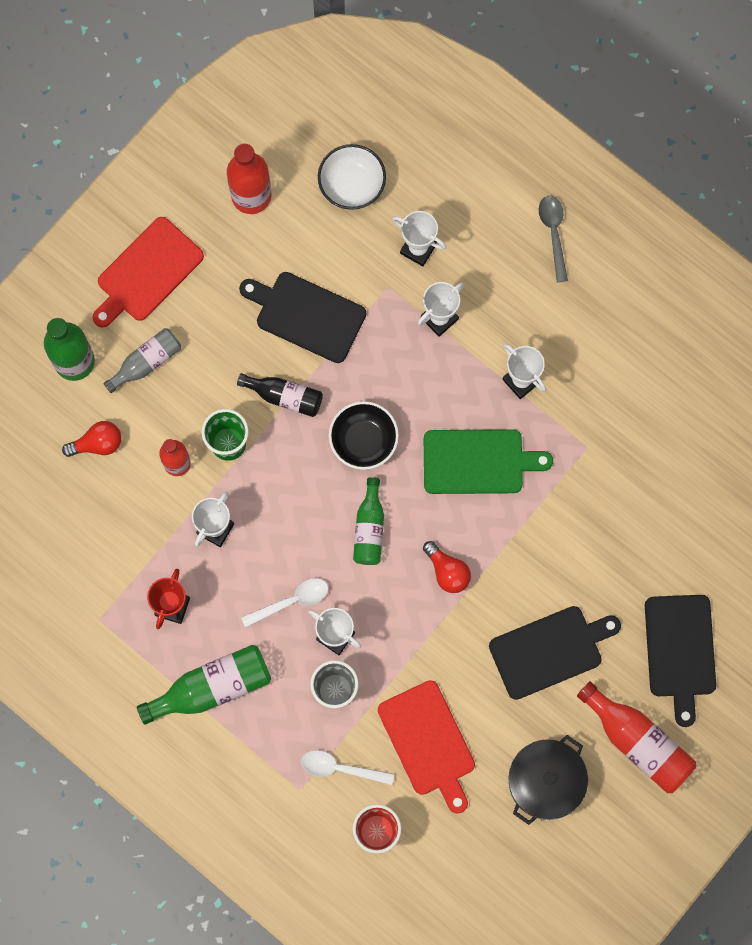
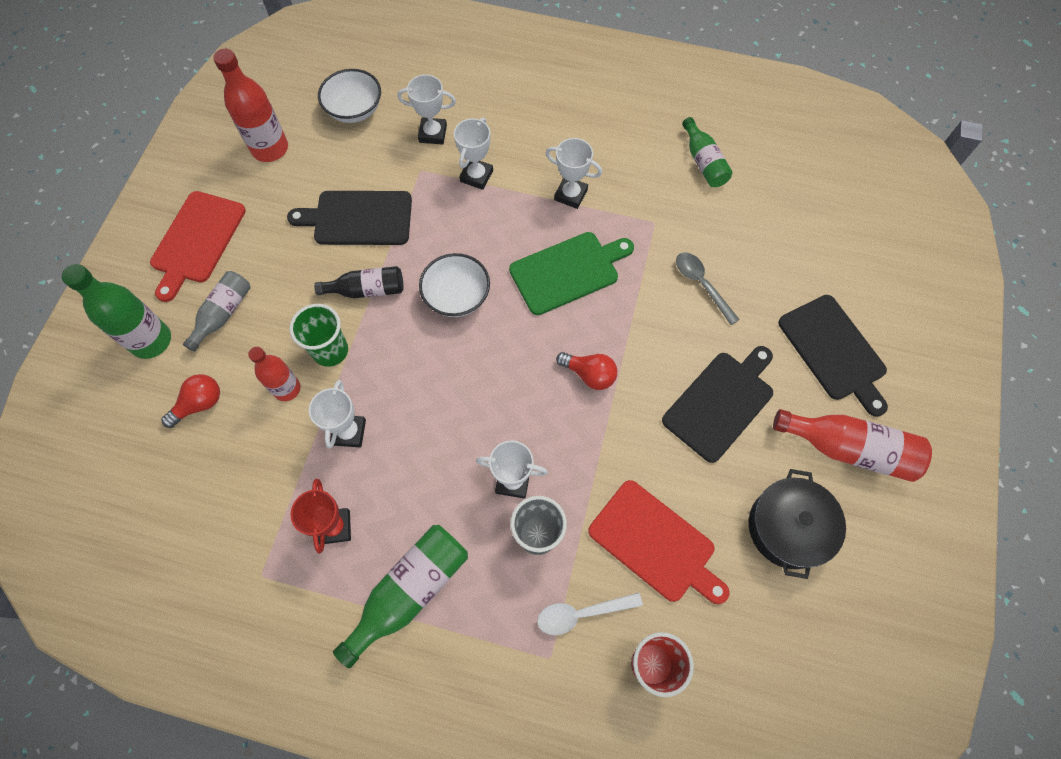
camera: 25 degrees left, 10 degrees down
white spoon [241,578,329,628] -> none
black bowl [329,401,399,470] -> white bowl [419,253,490,317]
green bottle [353,477,384,565] -> green bottle moved to [682,117,733,187]
grey spoon [539,196,568,282] -> grey spoon moved to [676,253,740,325]

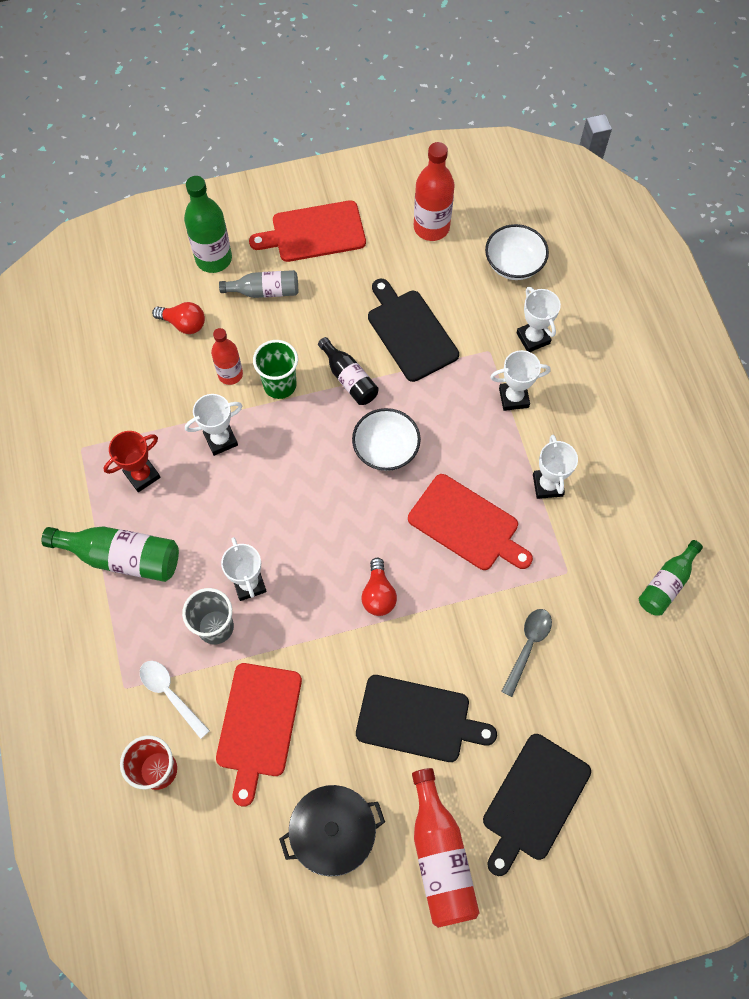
camera: 60 degrees right, 0 degrees up
green cutting board [509,232,634,315] -> red cutting board [408,474,533,570]

